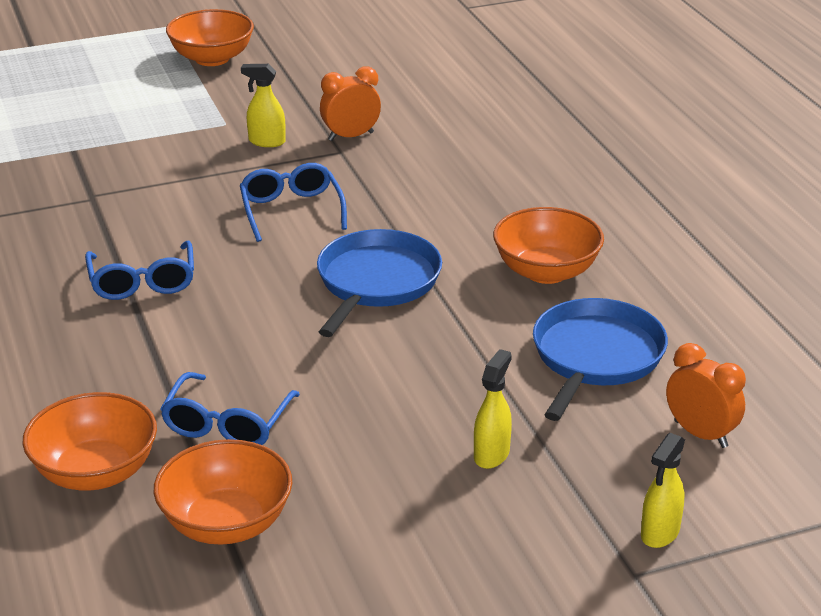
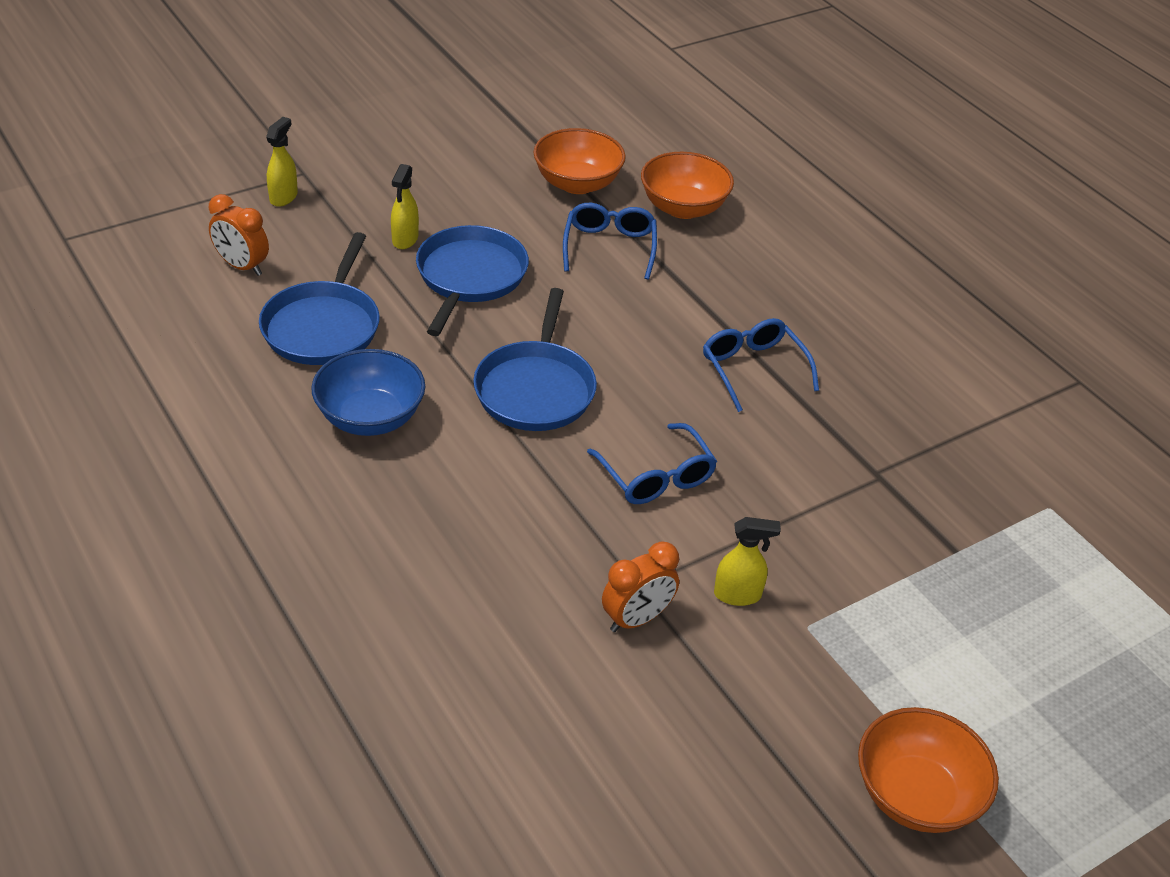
camera: 165 degrees right, 10 degrees up
orange bowl [493,207,604,284] -> blue bowl [311,349,425,436]
none -> blue pan [416,225,529,336]

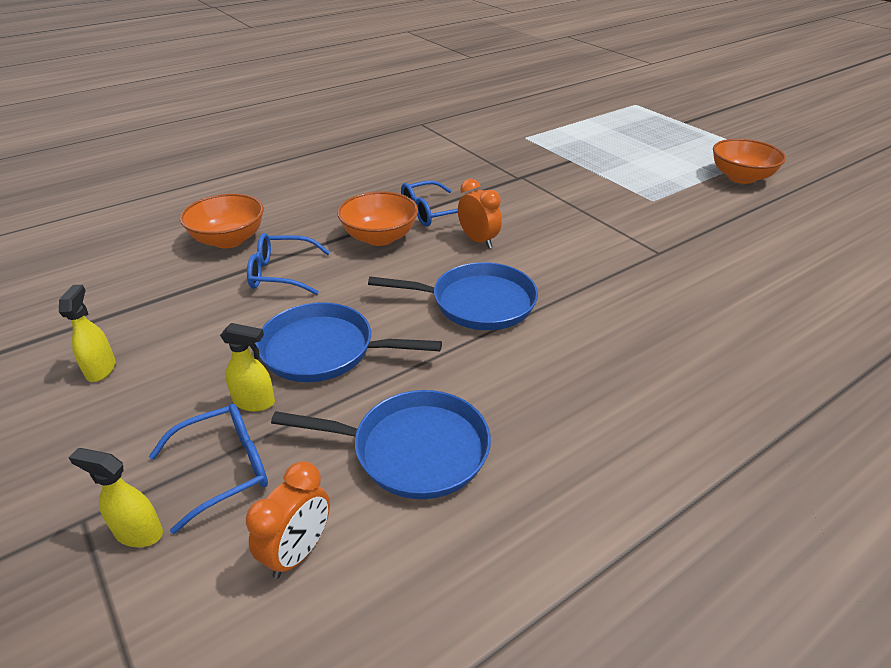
camera: 90 degrees left, 5 degrees down
blue bowl [311,349,425,436] -> none
orange bowl [533,128,626,194] -> orange bowl moved to [337,191,418,246]
blue glasses [587,423,717,504] -> blue glasses moved to [149,404,268,534]
orange clock [602,541,679,632] -> orange clock moved to [458,179,502,248]
yellow spray bottle [714,517,781,606] -> yellow spray bottle moved to [59,285,116,382]

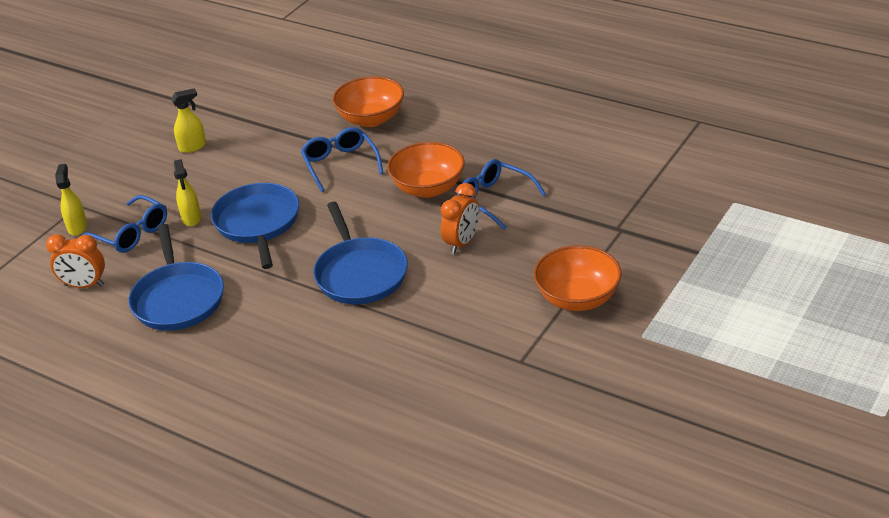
camera: 70 degrees right, 0 degrees up
orange bowl [713,139,786,184] -> orange bowl moved to [534,245,622,311]

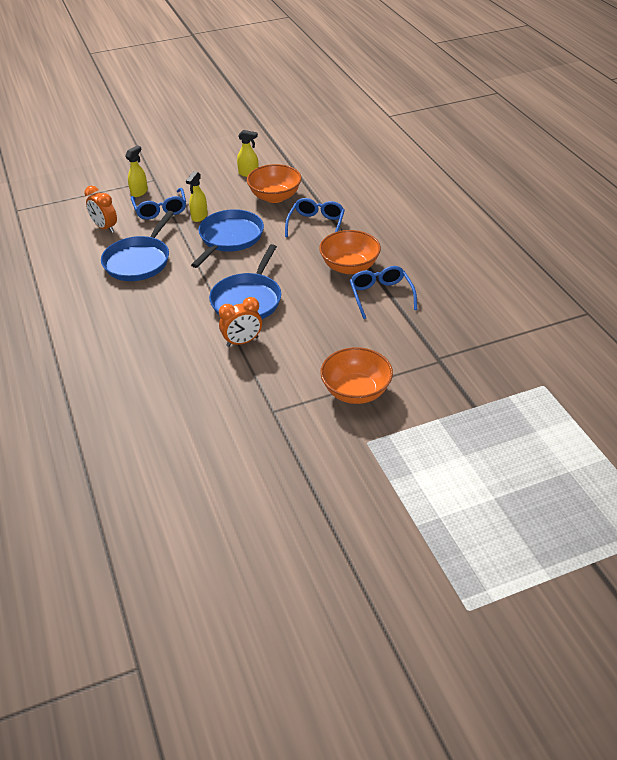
camera: 35 degrees right, 5 degrees up
orange bowl [333,76,404,127] -> orange bowl moved to [247,164,301,203]
orange clock [441,183,479,254] -> orange clock moved to [219,297,262,347]

